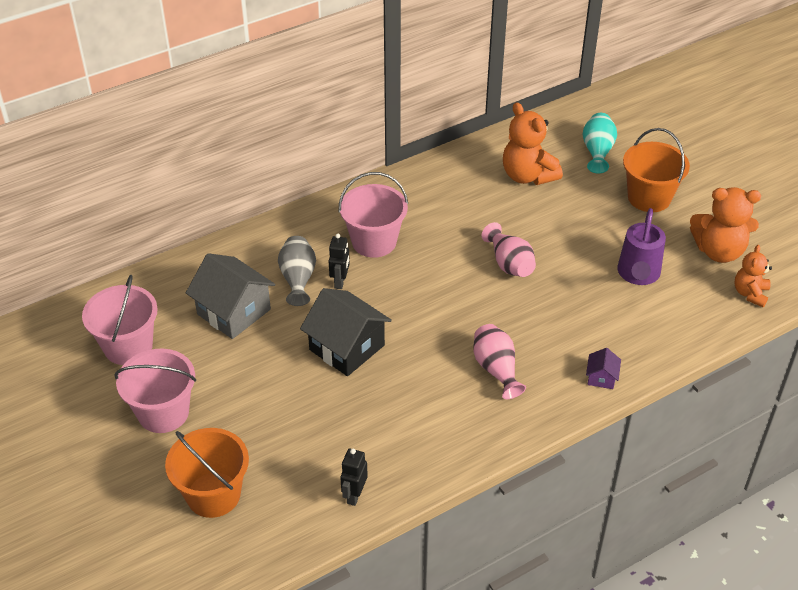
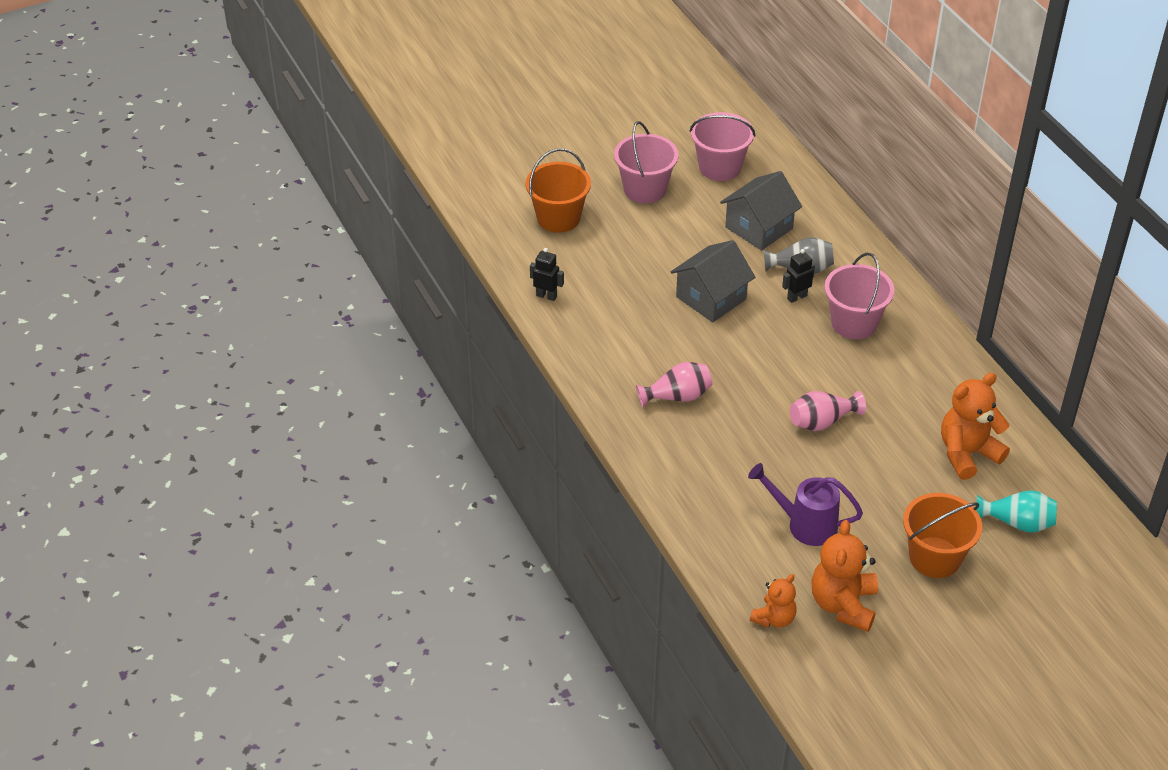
camera: 95 degrees right, 0 degrees up
black house [300,288,392,376] -> grey house [671,240,755,322]
black robot [329,234,350,289] -> black robot turned 135 degrees clockwise [782,249,815,303]
purple house [586,348,621,389] -> none
orange teddy bear [735,245,772,307] -> orange teddy bear turned 105 degrees clockwise [750,574,797,628]

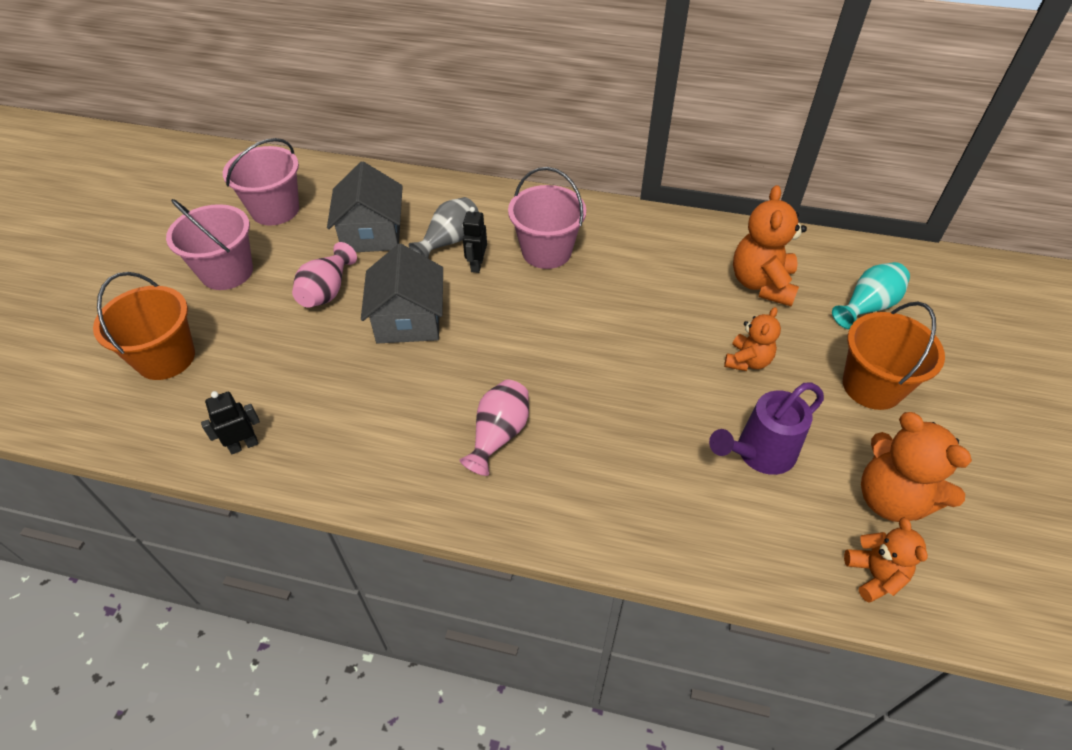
camera: 50 degrees left, 5 degrees up
pink vase [790,391,866,431] -> pink vase moved to [292,242,357,308]
none -> orange teddy bear [724,307,781,371]

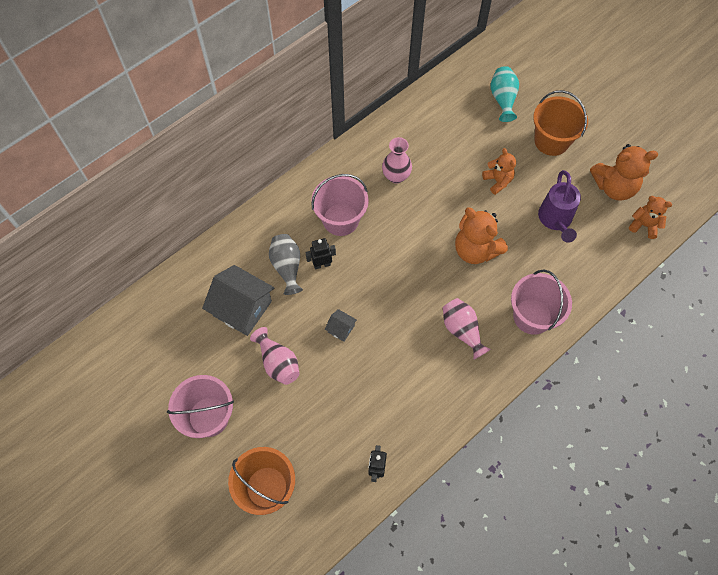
camera: 55 degrees left, 15 degrees up
pink bucket [223,138,299,226] -> pink bucket moved to [511,270,572,335]
grey house [361,243,443,344] -> grey house [325,309,357,342], size x0.46
black robot [463,207,487,273] -> black robot turned 120 degrees clockwise [305,238,336,270]
orange teddy bear [733,185,807,307] -> orange teddy bear moved to [455,208,508,264]
none -> pink vase [382,137,412,184]

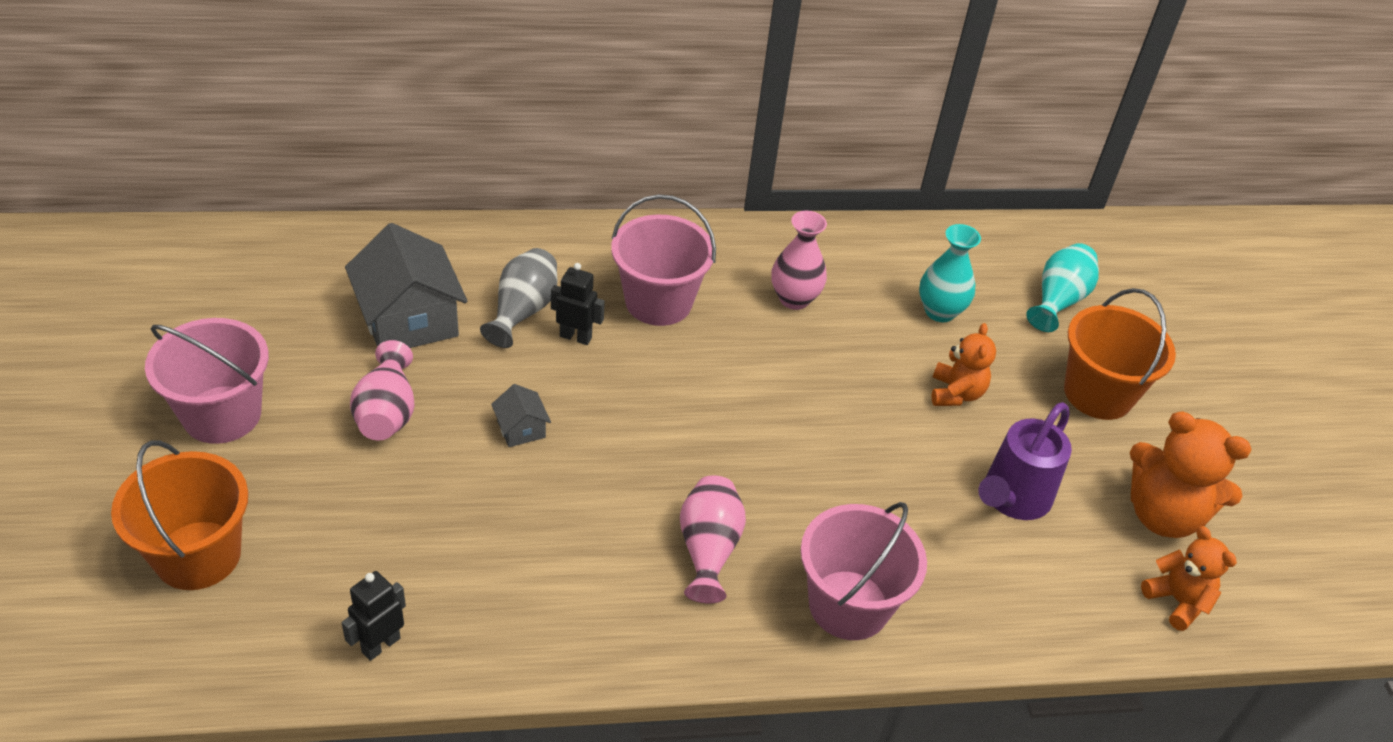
camera: 30 degrees right, 20 degrees down
orange teddy bear [455,208,508,264] -> none
none -> turquoise vase [919,224,981,322]

